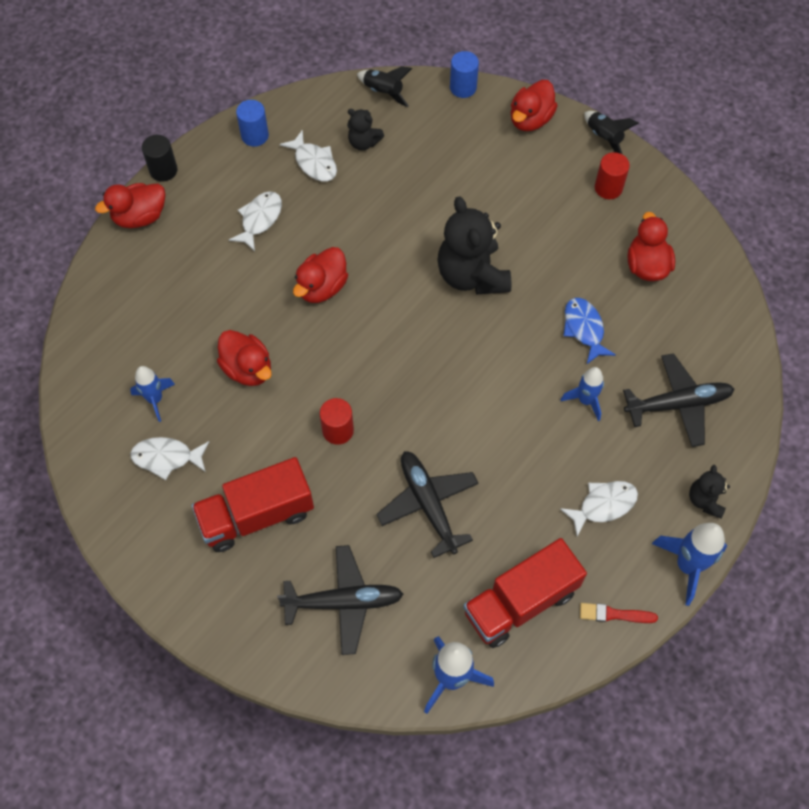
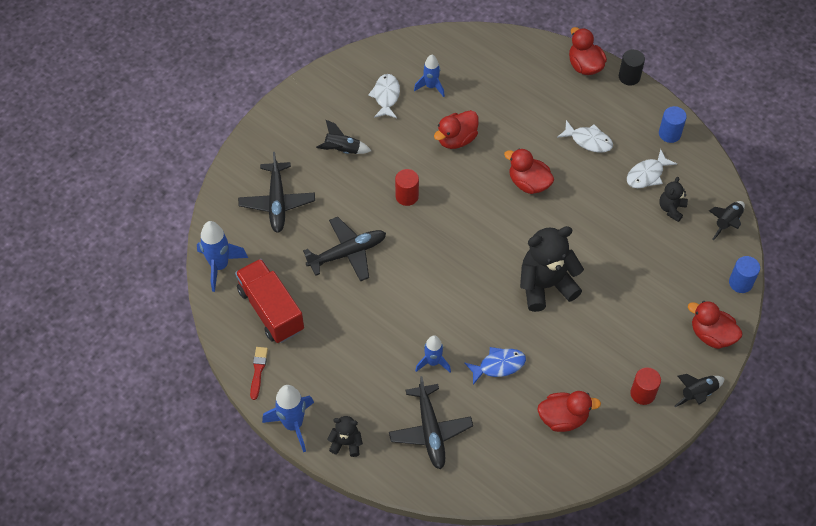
camera: 90 degrees right, 5 degrees down
red truck [192,457,314,552] -> black rocket [316,120,371,154]
white fish [560,481,638,536] -> none

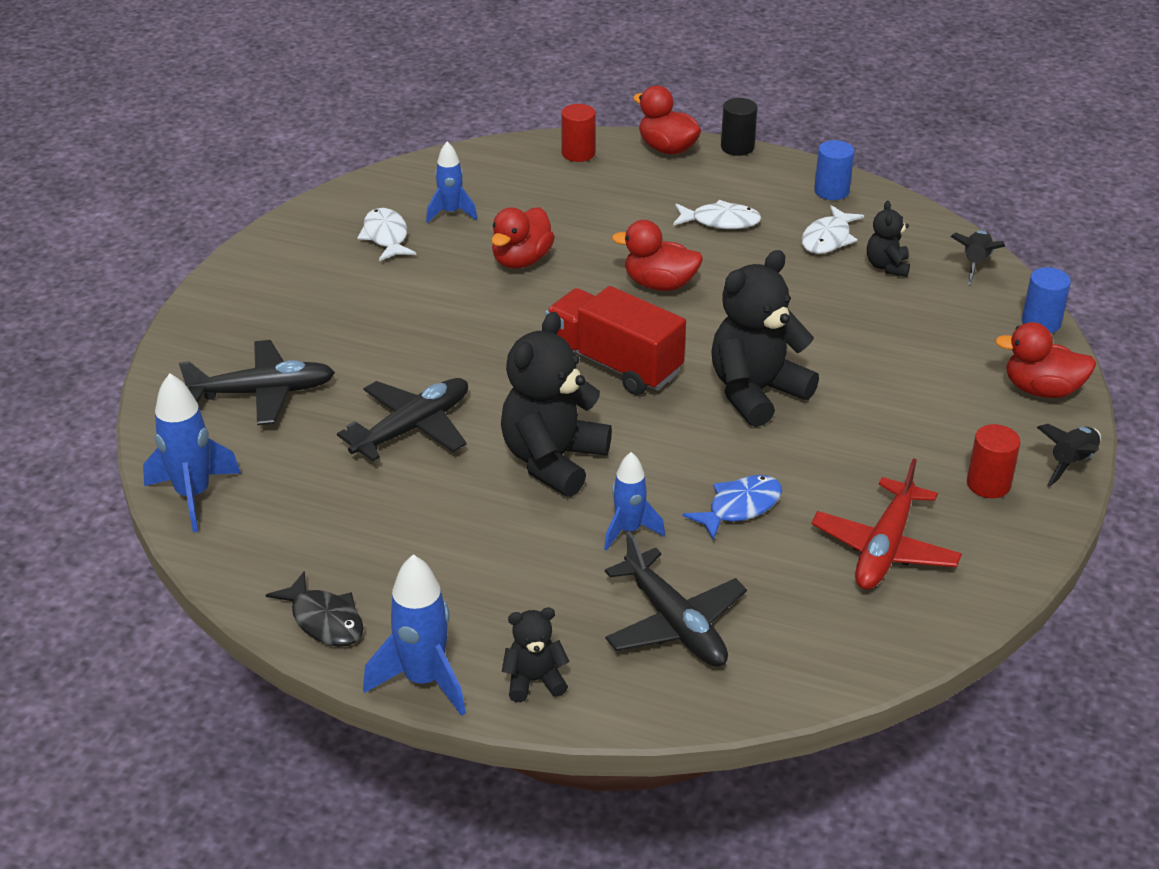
camera: 20 degrees left, 20 degrees down
red truck [235,259,304,343] -> red truck moved to [545,286,686,395]
black plane [238,152,315,233] -> black plane turned 75 degrees counterclockwise [179,340,335,425]
red brush [250,347,268,400] -> black fish [266,571,364,647]
black rocket [316,120,371,154] -> none
red cylinder [395,169,419,206] -> red cylinder moved to [561,104,596,162]
red duck [537,391,601,432] -> red plane [811,458,962,590]
none -> black teddy bear [501,312,612,497]

